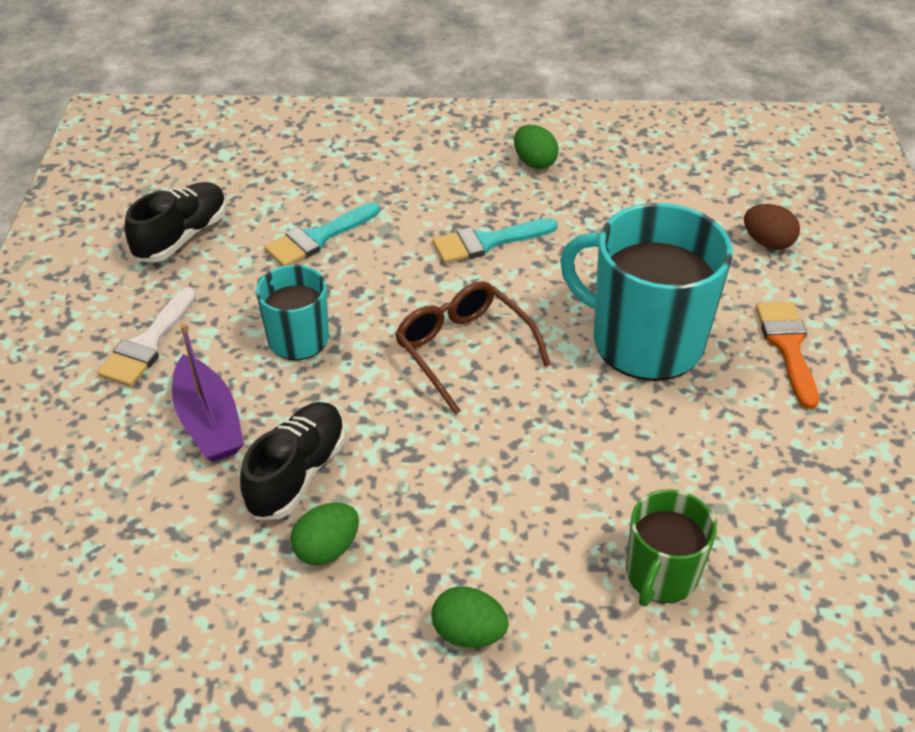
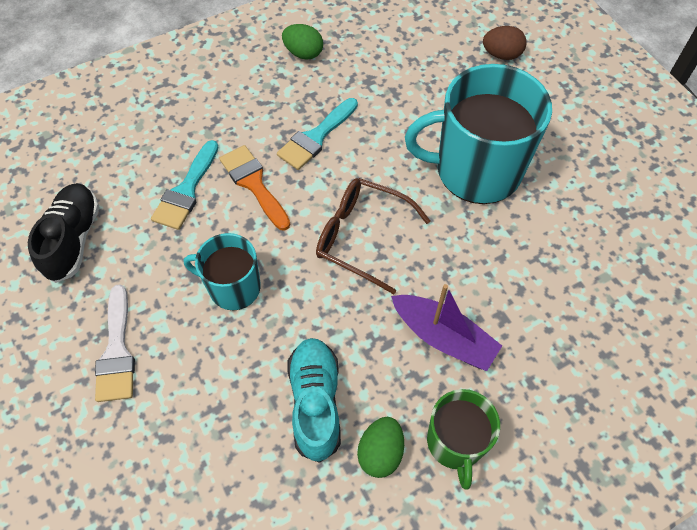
camera: 30 degrees left, 15 degrees up
purple boat [172,324,244,462] -> purple boat moved to [391,284,502,371]
black shoe [240,402,346,520] -> turquoise shoe [287,338,341,463]
green egg [431,587,509,648] -> none
green mug [626,489,717,606] -> green mug moved to [427,389,500,489]
orange brush [756,302,819,409] -> orange brush moved to [219,145,290,231]

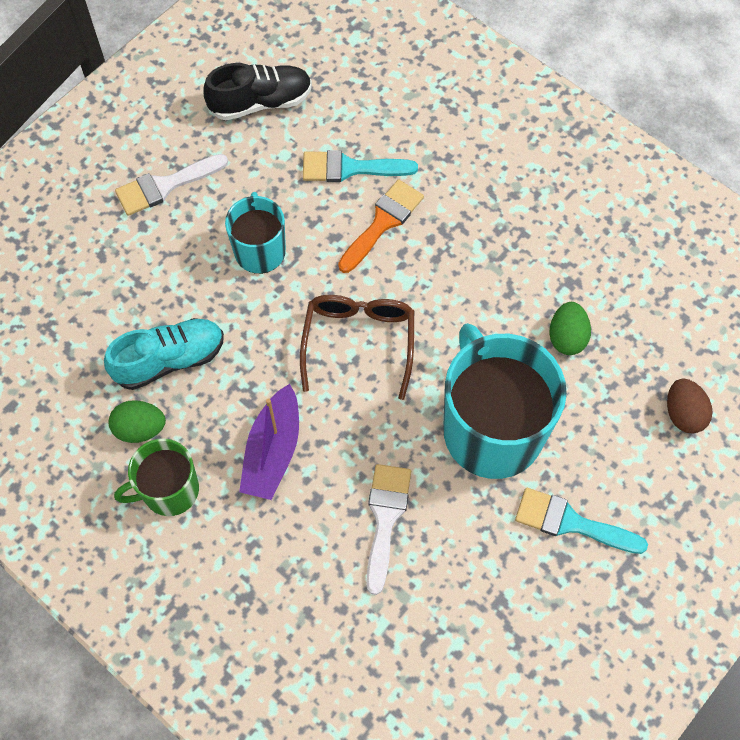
camera: 70 degrees right, 5 degrees up
turquoise brush [277,98,358,170] -> turquoise brush moved to [515,488,648,554]
green egg [282,24,323,60] -> green egg moved to [549,302,591,355]
none -> white brush [366,464,411,595]

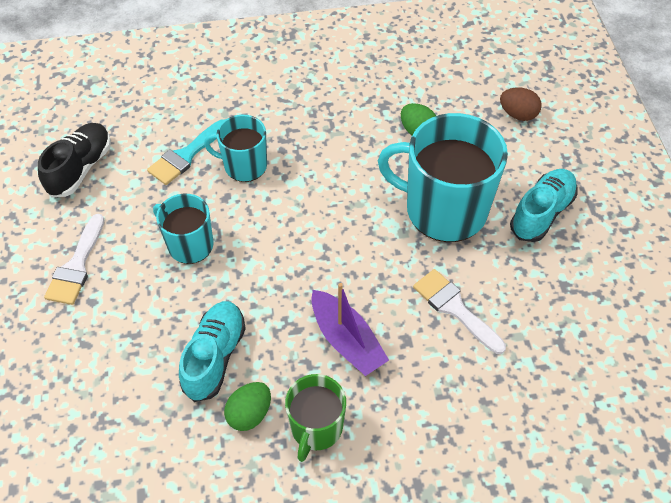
camera: 50 degrees left, 10 degrees down
brown glasses [300,295,414,400] -> none
orange brush [338,179,424,273] -> turquoise mug [204,115,267,182]
turquoise brush [515,488,648,554] -> turquoise shoe [510,169,578,242]

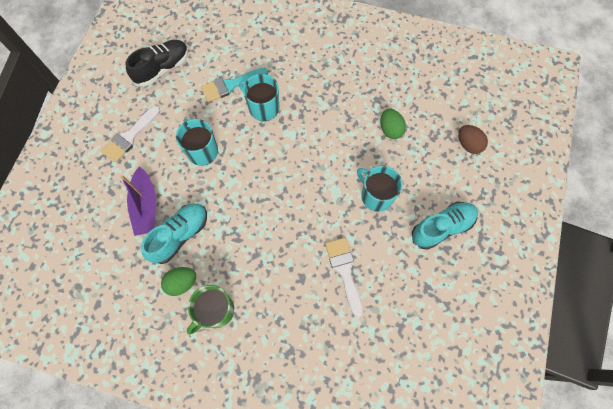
camera: 25 degrees right, 15 degrees up
purple boat [311,283,389,376] -> purple boat moved to [121,167,156,236]
turquoise mug [378,113,508,242] -> turquoise mug [357,166,403,212], size x0.55

